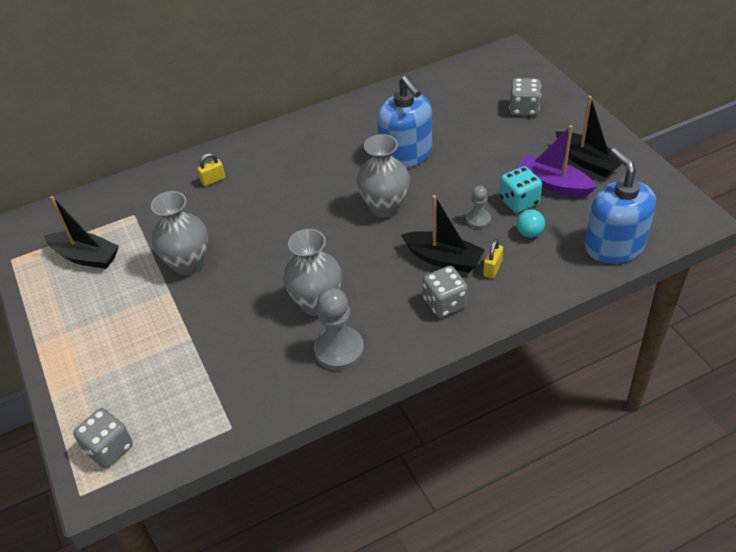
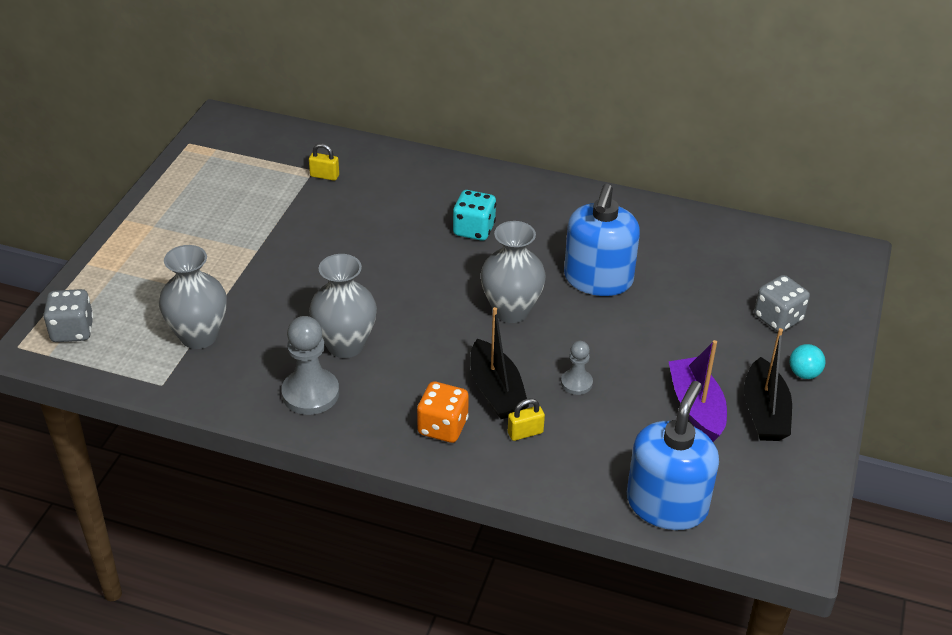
camera: 40 degrees right, 5 degrees down
black boat [44,196,119,269] -> none
grey vase [151,191,208,276] -> grey vase moved to [159,245,227,349]
yellow padlock [197,153,226,186] -> yellow padlock moved to [309,143,339,181]
grey dice [423,266,468,318] -> orange dice [417,381,469,443]
turquoise dice [499,166,542,213] -> turquoise dice moved to [453,190,496,241]
turquoise ball [516,209,545,238] -> turquoise ball moved to [789,344,826,379]

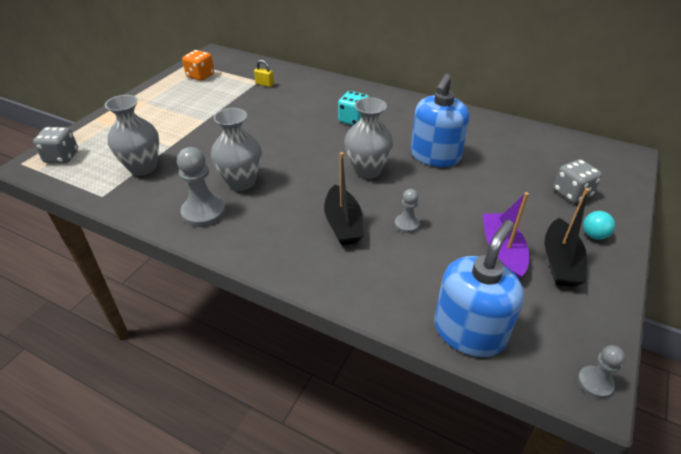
camera: 10 degrees right, 0 degrees up
orange dice [417,381,469,443] -> orange dice moved to [182,50,214,81]
yellow padlock [508,398,545,441] -> none
none -> grey pawn [578,345,625,399]

